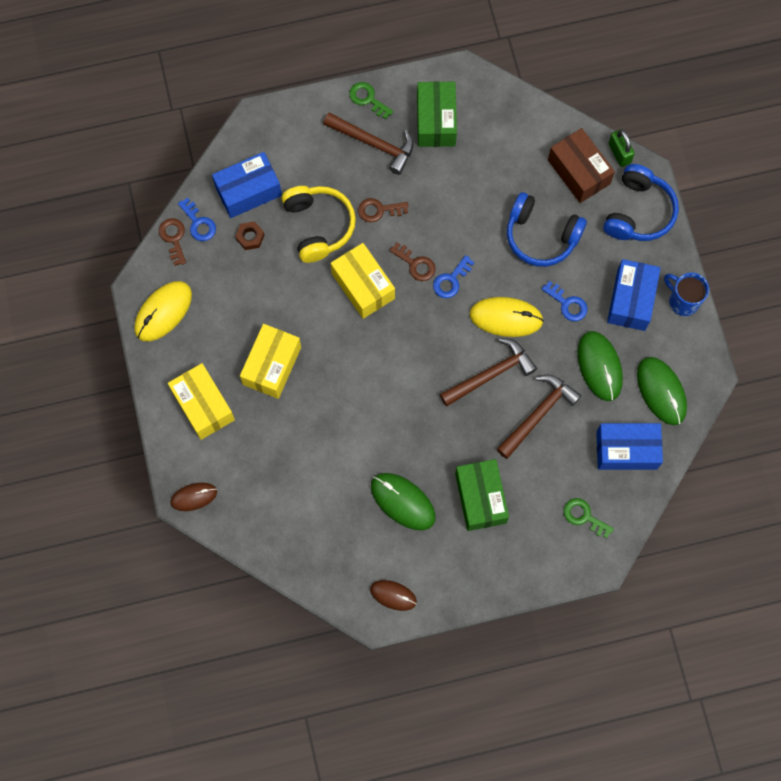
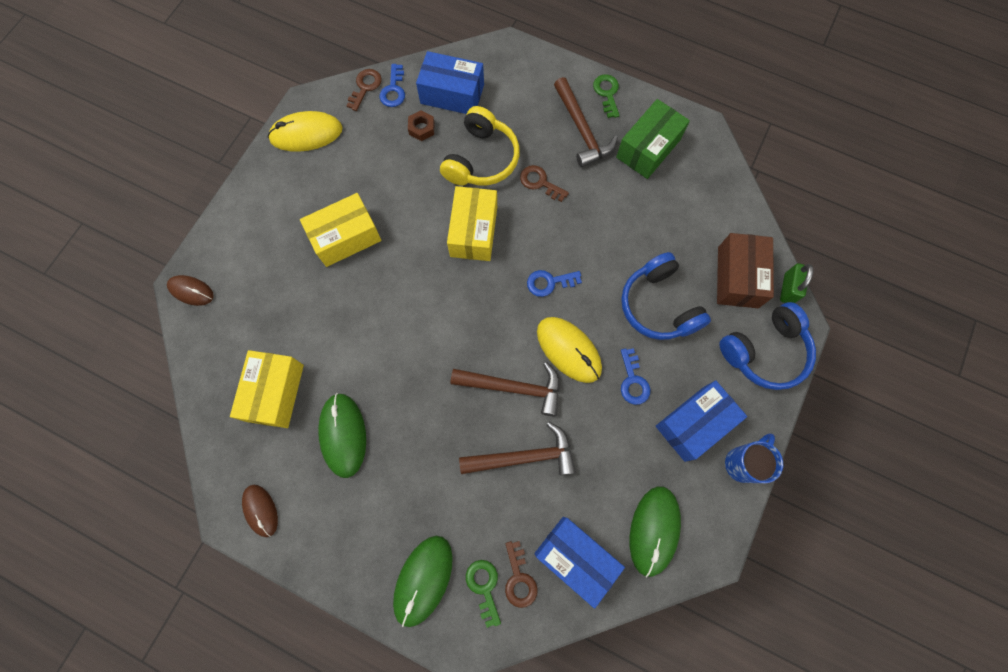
camera: 40 degrees right, 0 degrees up
yellow box [168,363,235,440] -> yellow box moved to [230,350,304,428]
brown key [390,242,435,281] -> brown key moved to [505,541,538,608]
green box [455,459,509,531] -> none
green mouse [577,331,623,401] -> green mouse moved to [393,536,453,627]
blue mug [664,273,709,316] -> blue mug turned 45 degrees clockwise [725,434,783,483]

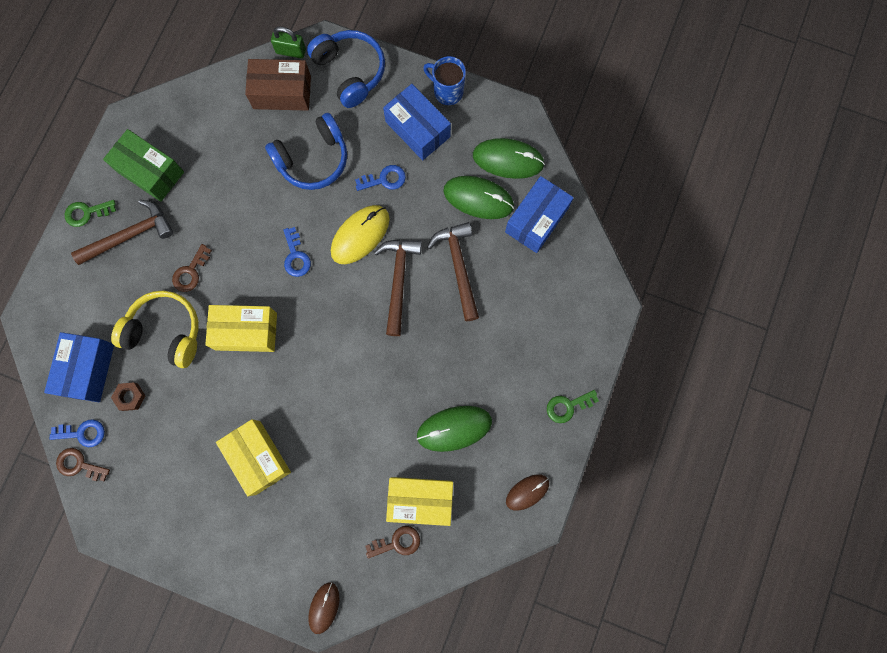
camera: 95 degrees left, 5 degrees up
yellow mouse [268,111,343,152] -> none
green mouse [393,536,453,627] -> green mouse moved to [443,176,514,219]
green key [466,560,501,628] -> green key moved to [547,390,599,423]
brown key [505,541,538,608] -> brown key moved to [365,526,420,559]

